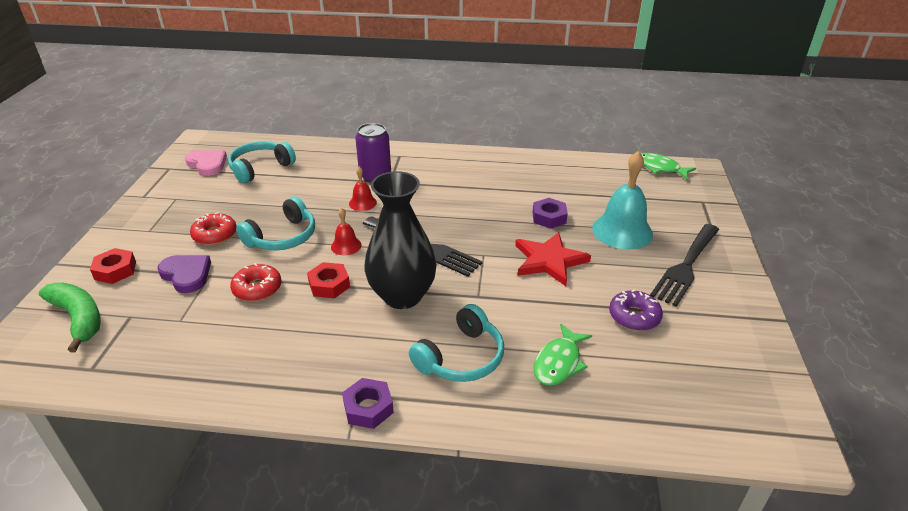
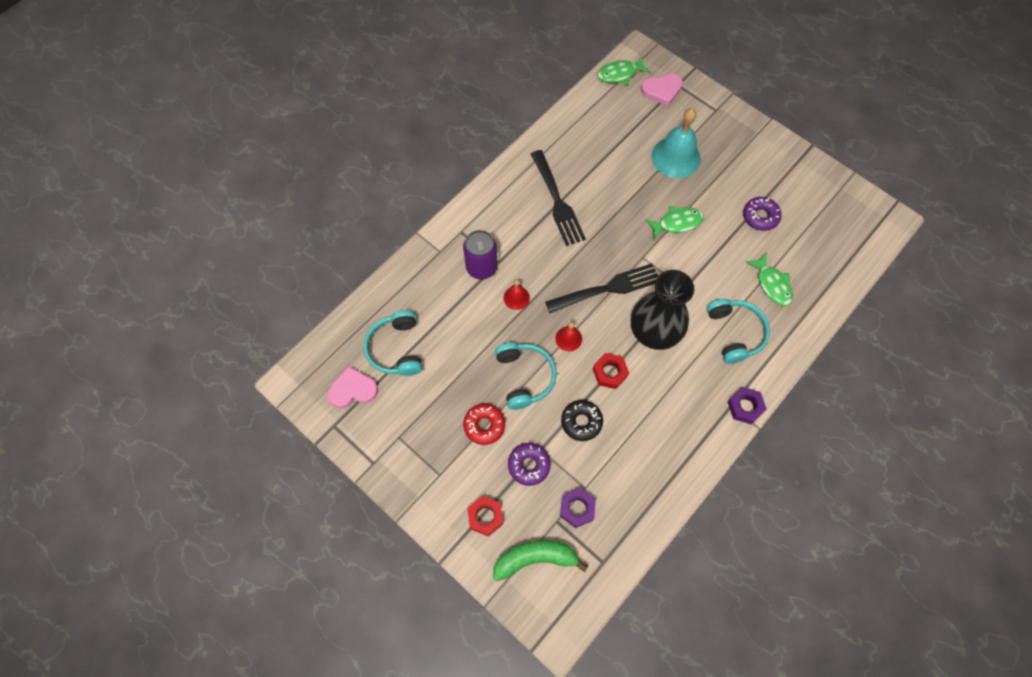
camera: 55 degrees left, 30 degrees up
purple heart [157,255,211,293] -> purple donut [508,443,551,486]
red donut [230,263,281,301] -> black donut [561,400,603,441]
red star [515,232,591,286] -> green fish [645,206,704,240]
purple nut [533,198,568,229] -> purple nut moved to [560,488,596,528]
black fork [650,224,719,307] -> black fork moved to [531,150,586,246]
none -> pink heart [641,73,683,106]

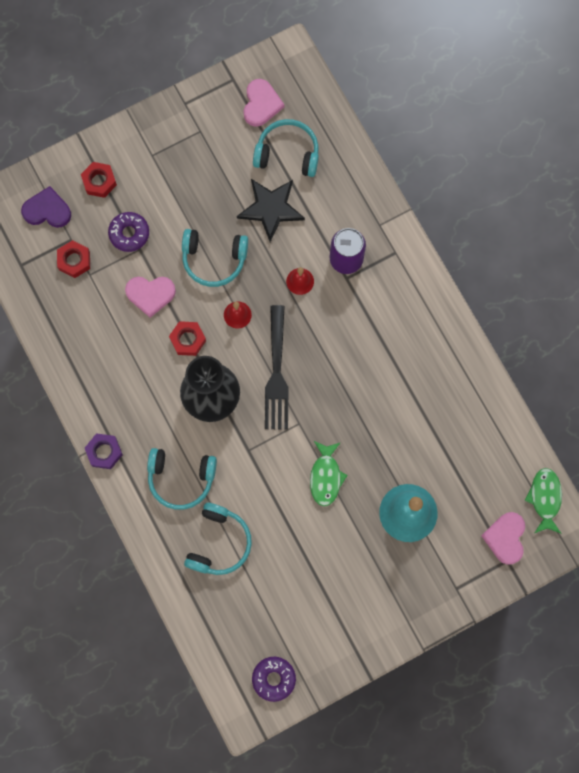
camera: 110 degrees right, 10 degrees up
red donut [463,404,505,445] -> none
green banana [493,540,588,581] -> purple heart [21,186,71,228]
black fork [531,150,586,246] -> none
purple nut [560,488,596,528] -> red nut [57,240,90,278]
black donut [561,400,603,441] -> pink heart [125,277,176,318]
purple donut [743,197,782,231] -> purple donut moved to [252,657,296,702]
green fish [746,252,793,306] -> turquoise headphones [184,503,252,575]
none -> black star [237,179,305,242]

